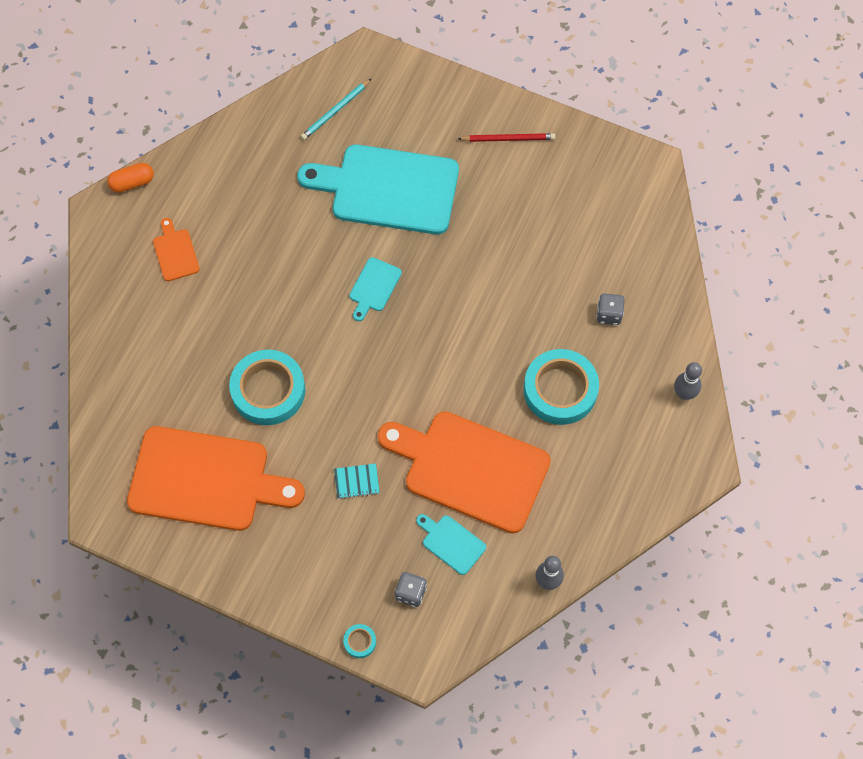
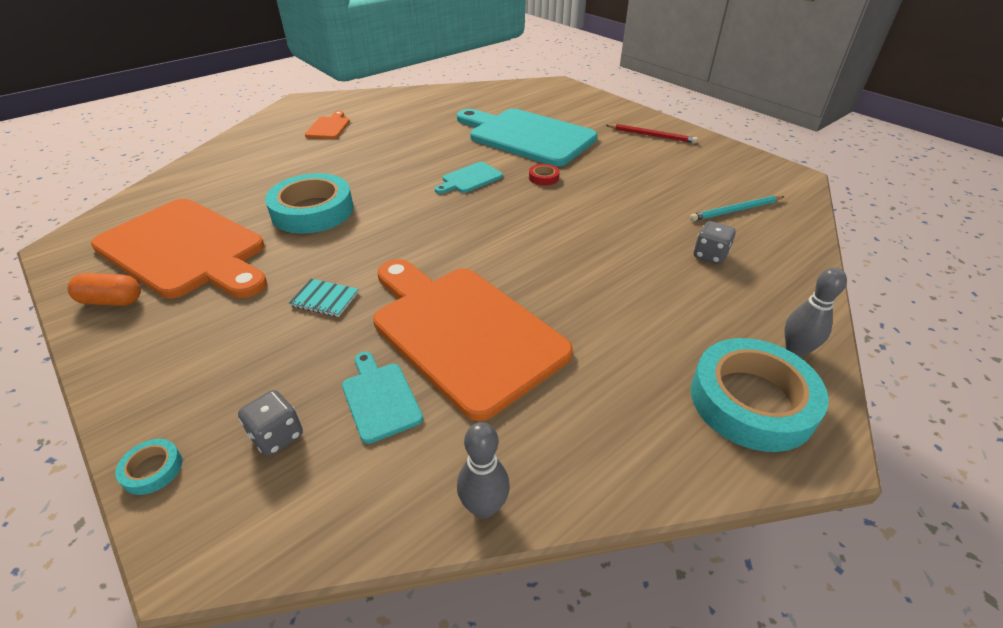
camera: 25 degrees right, 25 degrees down
orange capsule [107,163,154,193] -> orange capsule moved to [67,273,141,306]
turquoise pencil [301,79,371,140] -> turquoise pencil moved to [690,196,785,221]
turquoise tape [524,349,599,425] -> turquoise tape moved to [691,338,828,452]
none -> red tape [529,164,560,186]

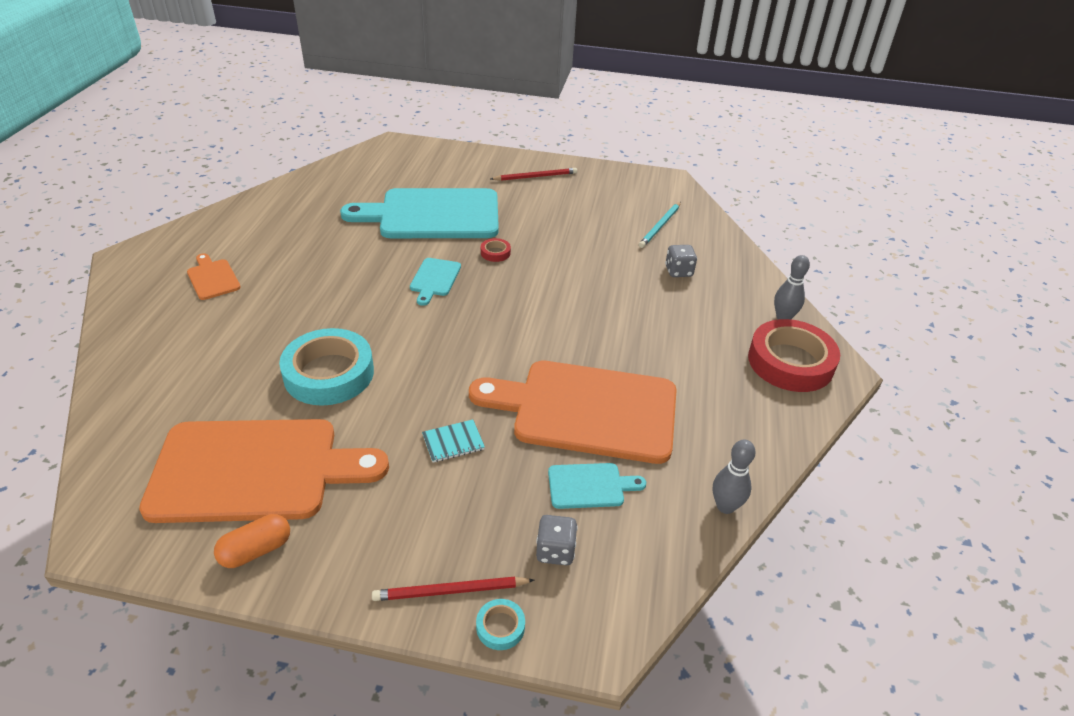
camera: 40 degrees left, 0 degrees up
turquoise cutting board [342,352,423,444] -> turquoise cutting board turned 150 degrees clockwise [548,463,646,509]
turquoise tape [691,338,828,452] -> red tape [748,319,840,392]
none -> red pencil [372,577,534,601]

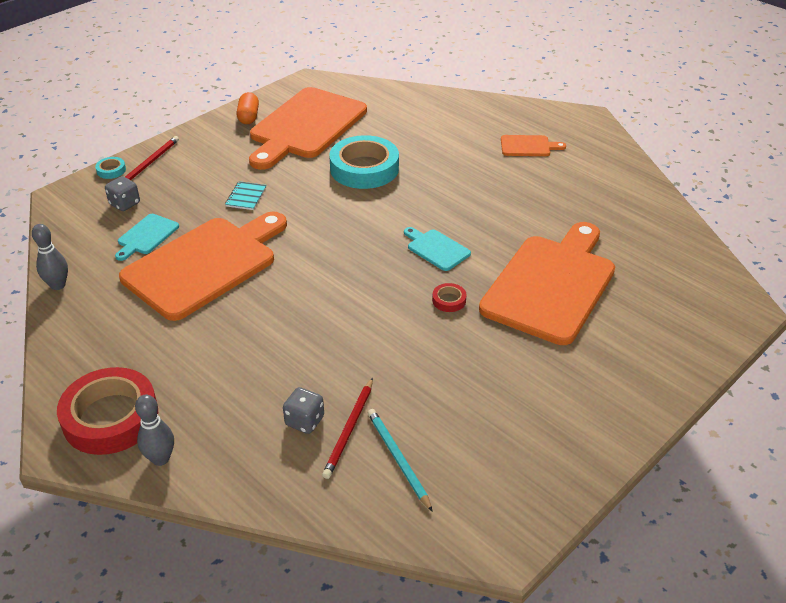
camera: 125 degrees right, 0 degrees up
turquoise cutting board [340,188,499,238] -> orange cutting board [479,222,615,345]
red pencil [491,168,577,181] -> red pencil moved to [322,378,373,479]

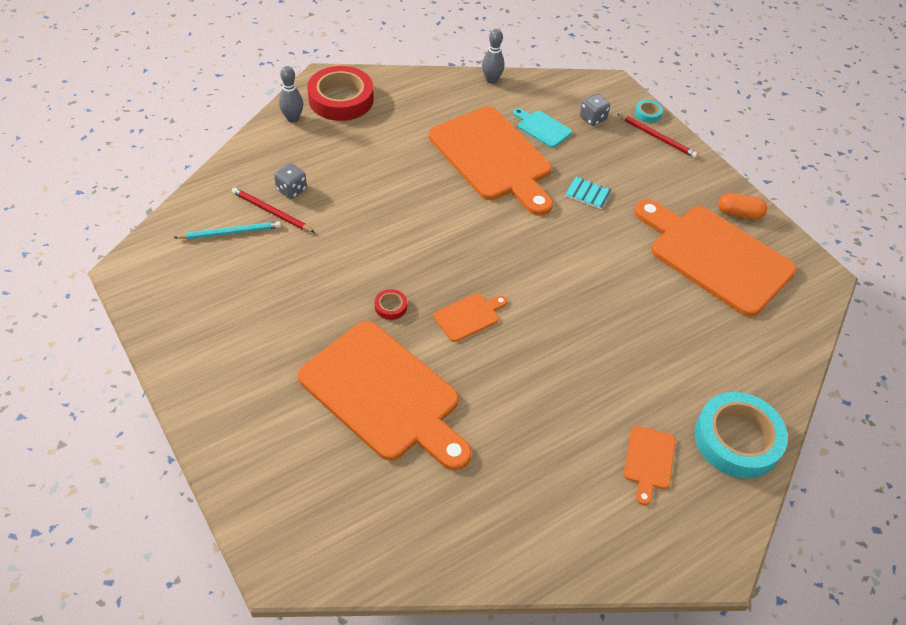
camera: 100 degrees right, 10 degrees up
turquoise tape [329,135,399,189] -> turquoise tape moved to [694,392,788,479]
turquoise cutting board [404,227,471,271] -> orange cutting board [434,293,507,342]

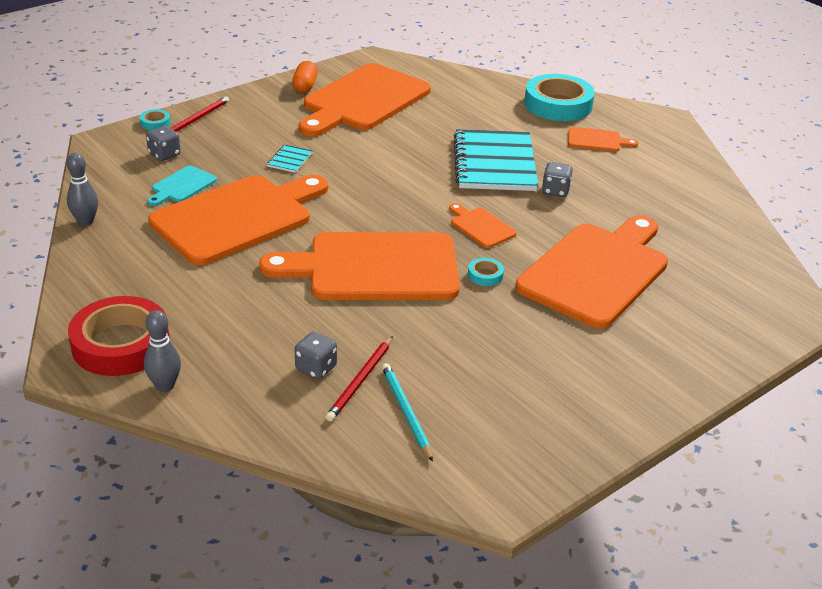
camera: 95 degrees left, 15 degrees down
red tape [375,289,407,320] -> turquoise tape [468,258,504,286]
none -> orange cutting board [259,232,460,300]
none -> turquoise notebook [454,129,538,191]
none -> grey dice [542,162,573,197]

